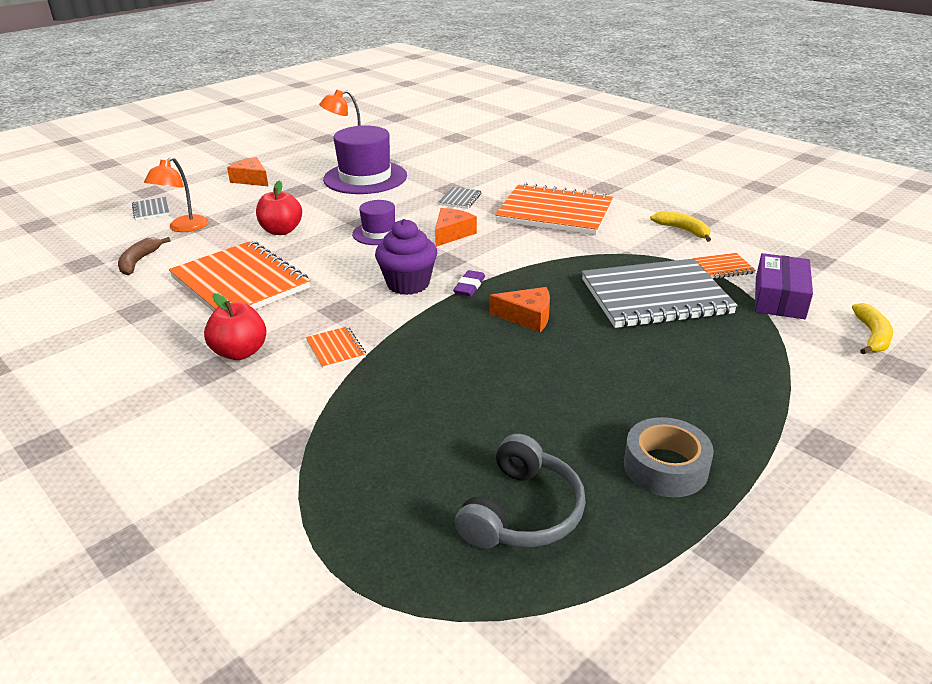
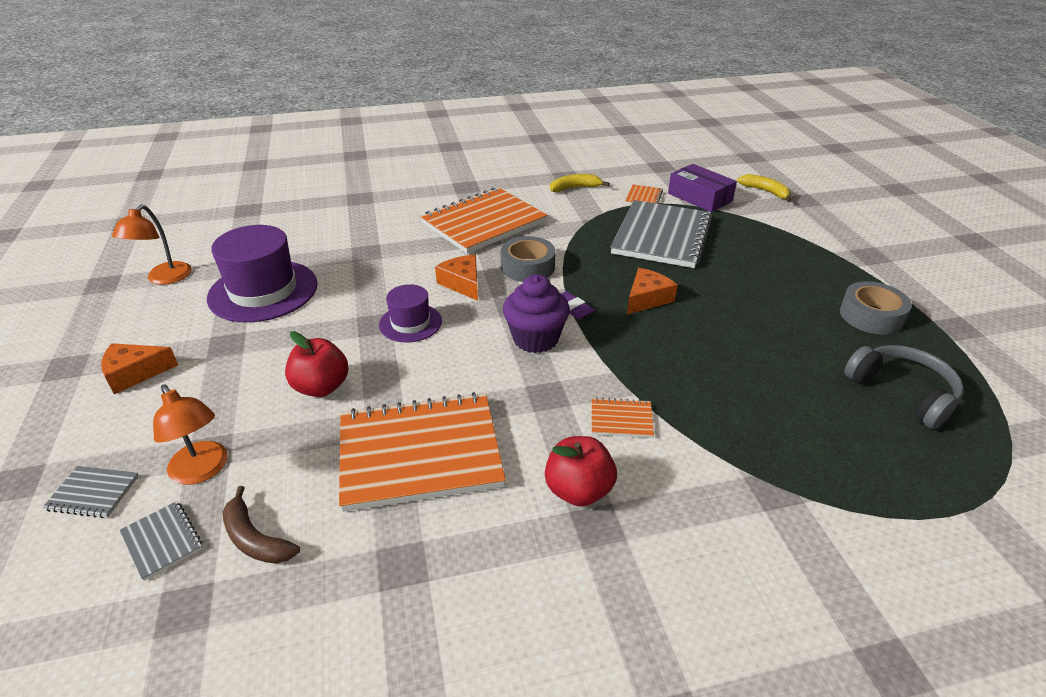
camera: 60 degrees left, 5 degrees up
grey notebook [438,187,481,209] -> grey notebook moved to [119,501,203,581]
none -> grey tape [501,236,555,282]

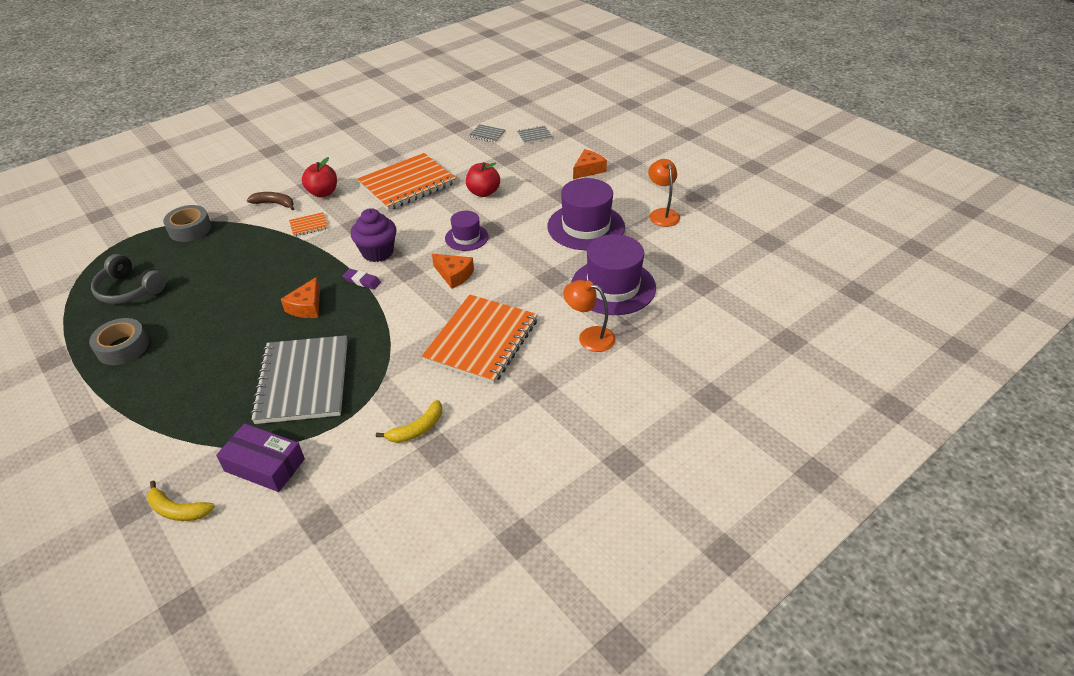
camera: 155 degrees right, 5 degrees up
orange lamp [153,384,228,485] -> orange lamp moved to [563,280,616,352]
brown banana [223,486,300,564] -> brown banana moved to [247,192,295,210]
grey tape [501,236,555,282] -> grey tape moved to [163,205,212,242]
orange notebook [625,184,663,204] -> none
none -> purple hat [571,234,656,315]

